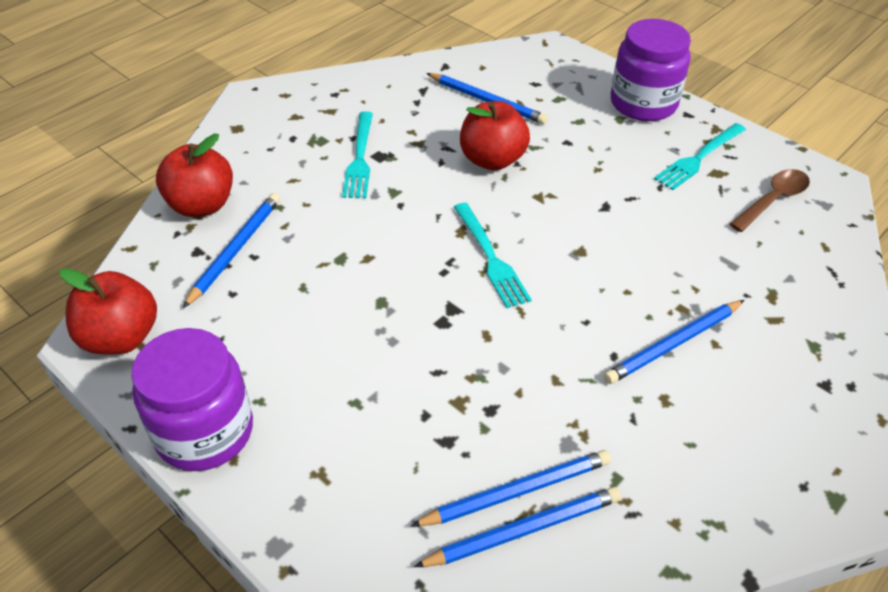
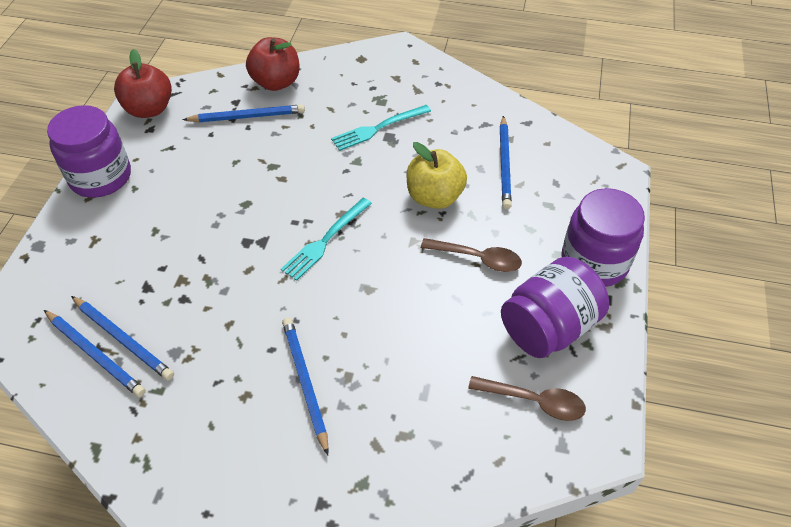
camera: 60 degrees right, 5 degrees up
red apple [460,101,530,171] -> yellow apple [407,142,467,209]
blue pencil [604,300,744,384] -> blue pencil turned 45 degrees clockwise [282,317,329,455]
turquoise fork [654,123,746,190] -> purple jar [501,256,609,358]
none -> brown spoon [421,238,522,272]

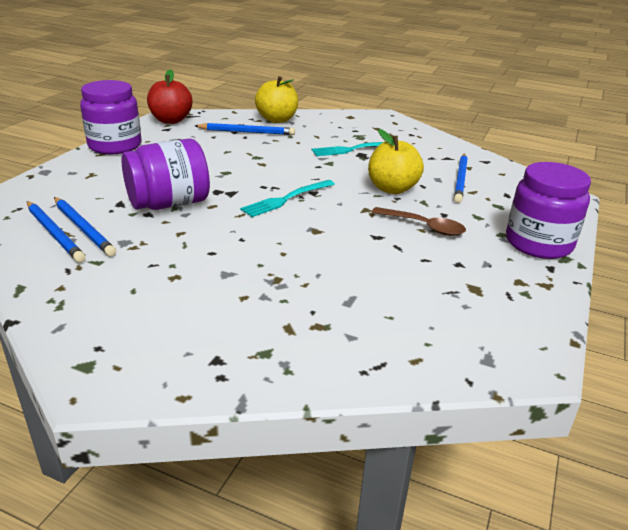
camera: 10 degrees right, 20 degrees down
red apple [246,37,300,91] -> yellow apple [255,76,298,123]
blue pencil [282,317,329,455] -> none
brown spoon [468,376,586,421] -> none
purple jar [501,256,609,358] -> purple jar moved to [122,138,210,210]

